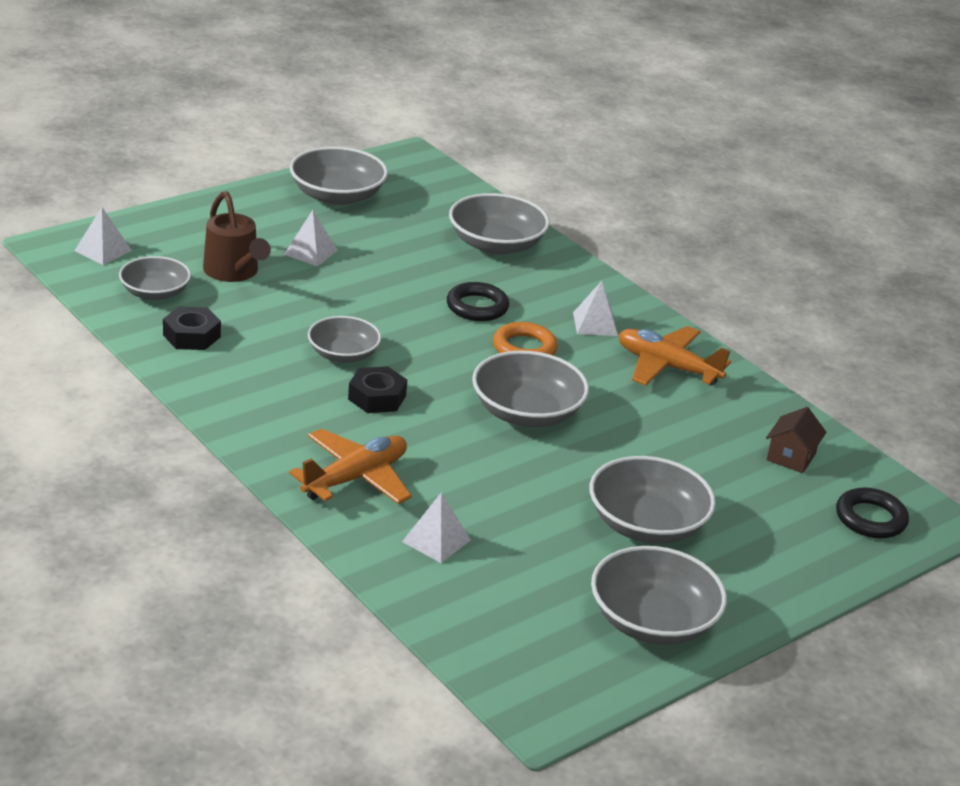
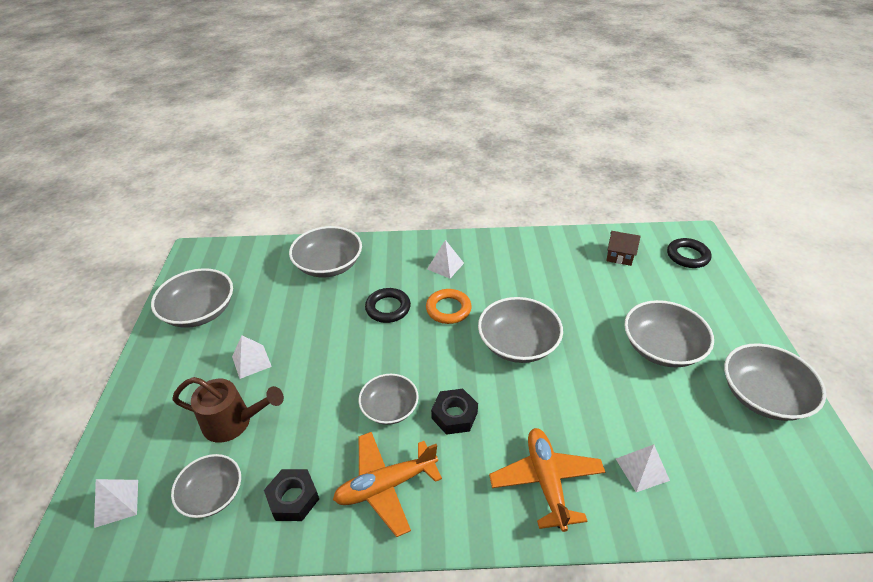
camera: 50 degrees left, 10 degrees up
orange plane [618,326,731,386] -> orange plane moved to [333,432,442,537]
brown house [766,407,826,473] -> brown house turned 45 degrees counterclockwise [606,231,641,266]

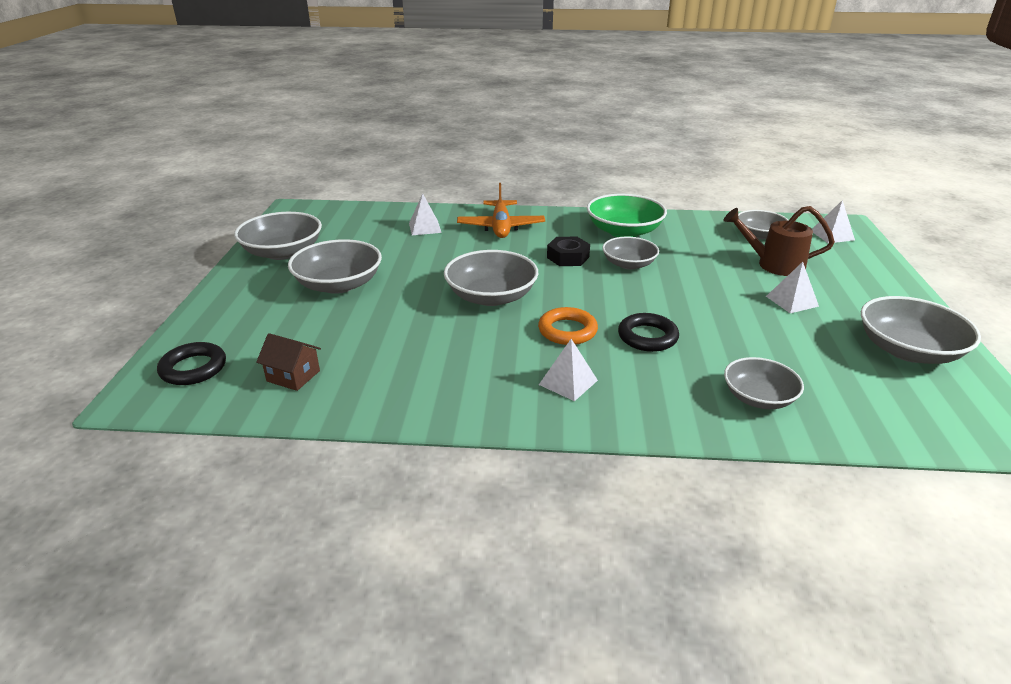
camera: 175 degrees left, 10 degrees down
black nut [264,469,319,521] -> none
grey bowl [289,226,362,277] -> grey bowl [724,357,804,409], size x0.65
orange plane [333,432,442,537] -> green bowl [587,194,667,237]

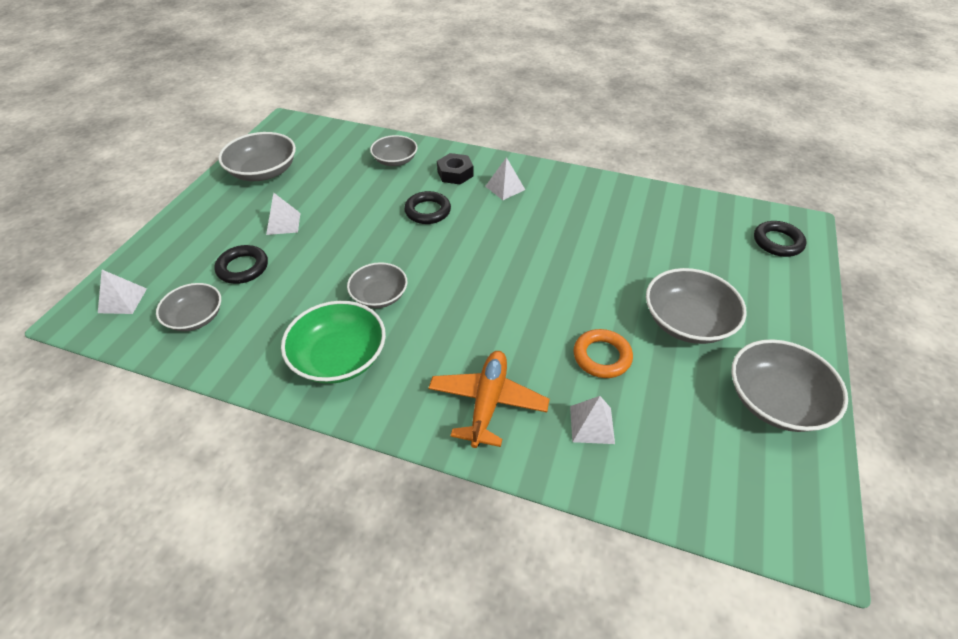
camera: 165 degrees left, 15 degrees up
brown house [256,333,321,391] -> none
grey bowl [444,250,538,306] -> none
orange ring [538,307,598,345] -> orange ring moved to [573,329,633,378]
black nut [547,237,590,266] -> black nut moved to [437,153,473,185]
brown watering can [723,206,835,276] -> black ring [214,245,268,284]

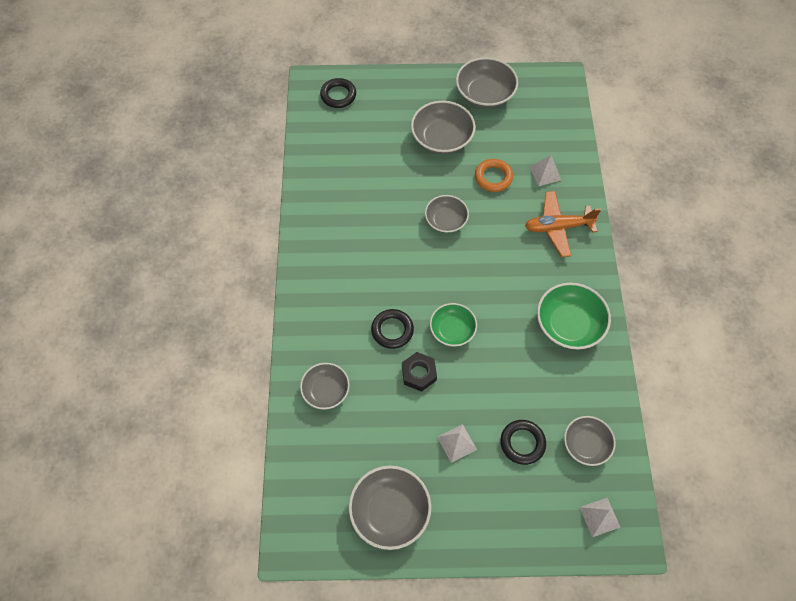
camera: 110 degrees left, 15 degrees up
grey bowl [347,262,407,308] -> grey bowl moved to [425,195,469,233]
black nut [437,153,473,185] -> black nut moved to [402,352,437,392]
white pyramid [485,157,525,200] -> none
none -> green bowl [430,303,477,346]

